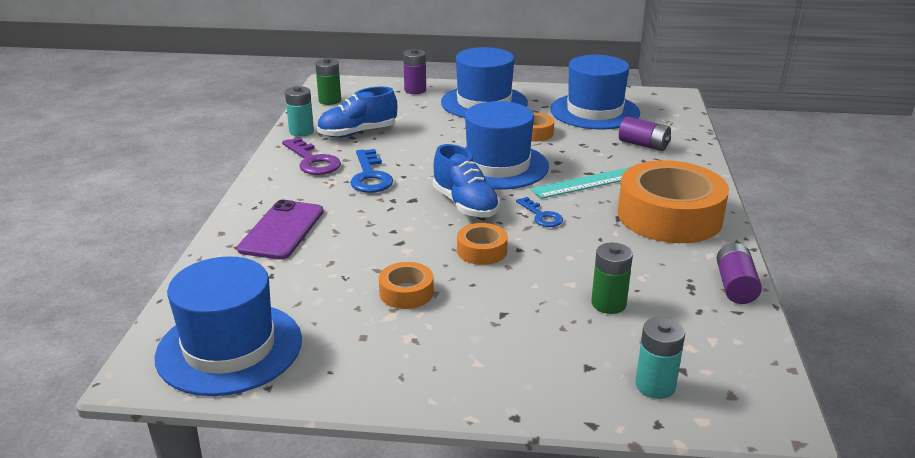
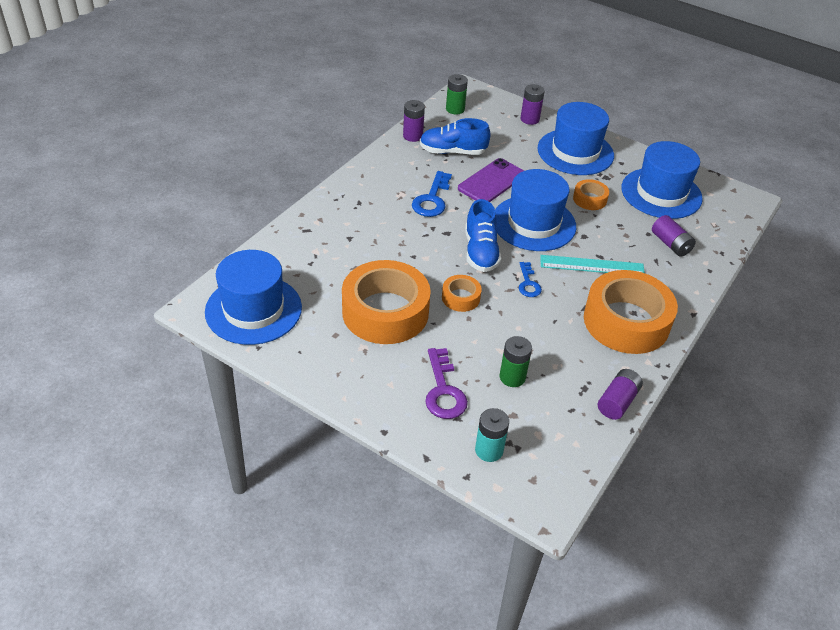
camera: 25 degrees right, 15 degrees up
purple phone [237,200,324,260] -> purple phone moved to [458,158,524,202]
purple key [282,137,341,175] -> purple key moved to [425,348,468,419]
turquoise battery [285,86,314,137] -> purple battery [403,100,425,142]
orange tape [379,262,434,309] -> orange tape [342,260,431,344], size x2.20

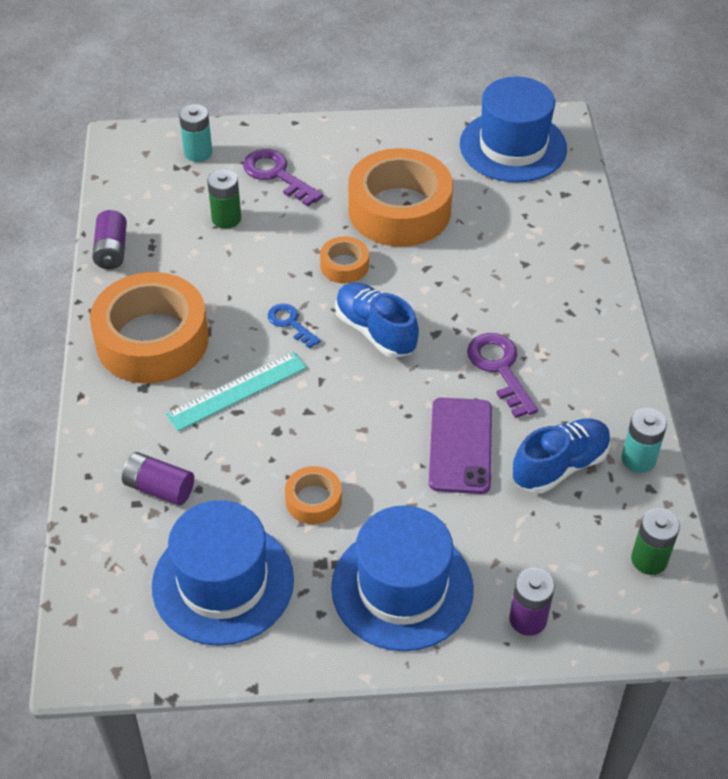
camera: 145 degrees right, 5 degrees up
purple battery [403,100,425,142] -> turquoise battery [622,408,667,473]
blue key [412,171,452,217] -> purple key [467,333,538,418]
blue hat [495,169,576,251] -> none

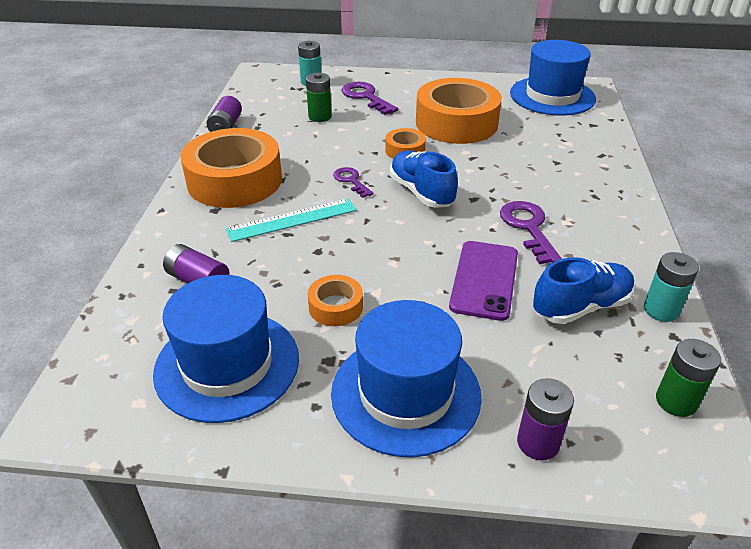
camera: 10 degrees right, 10 degrees down
blue key [268,304,321,348] -> purple key [333,167,373,198]

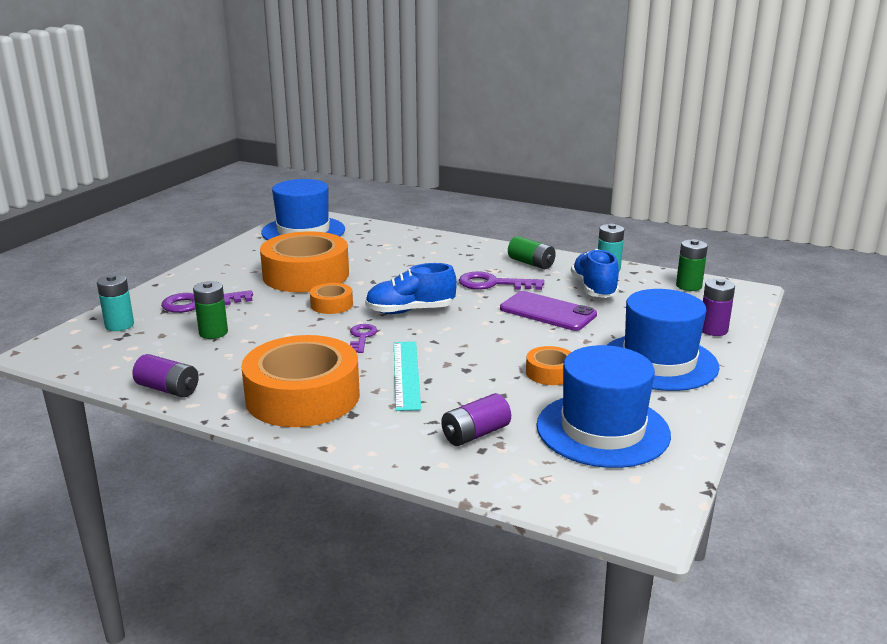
camera: 70 degrees left, 15 degrees down
purple key [333,167,373,198] -> purple key turned 105 degrees clockwise [350,324,377,353]
none -> green battery [508,236,556,269]

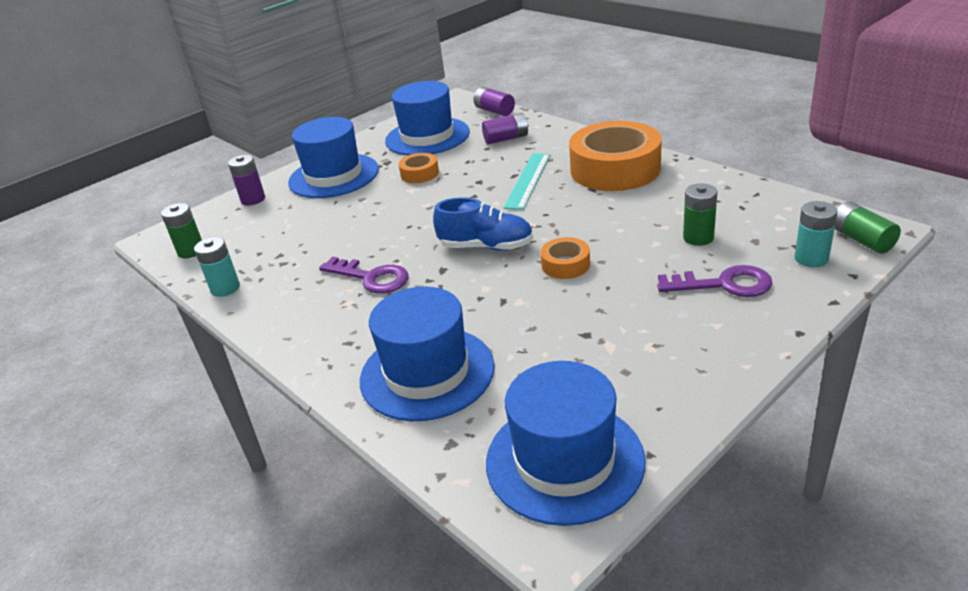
camera: 155 degrees left, 10 degrees up
purple battery [132,354,199,397] -> purple battery moved to [473,87,515,116]
orange tape [260,231,349,292] -> none
purple key [350,324,377,353] -> none
purple phone [500,291,597,331] -> none
green battery [508,236,556,269] -> green battery moved to [835,202,901,254]
blue shoe [571,249,619,298] -> none
none -> blue hat [360,287,495,421]

